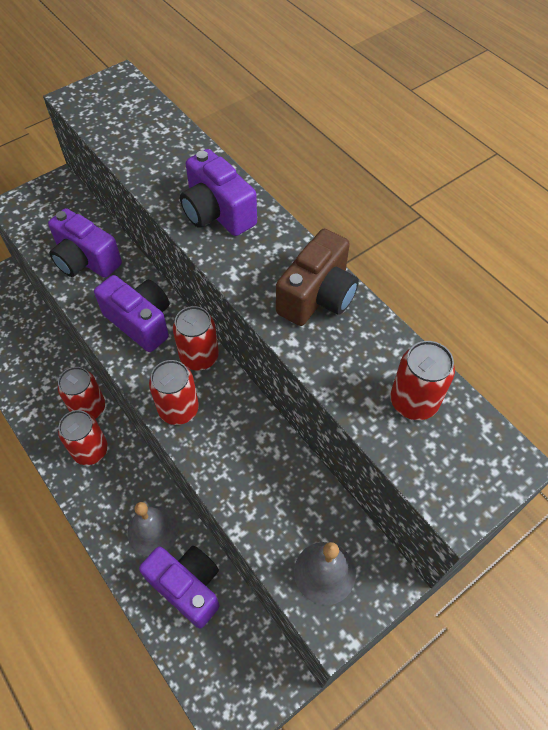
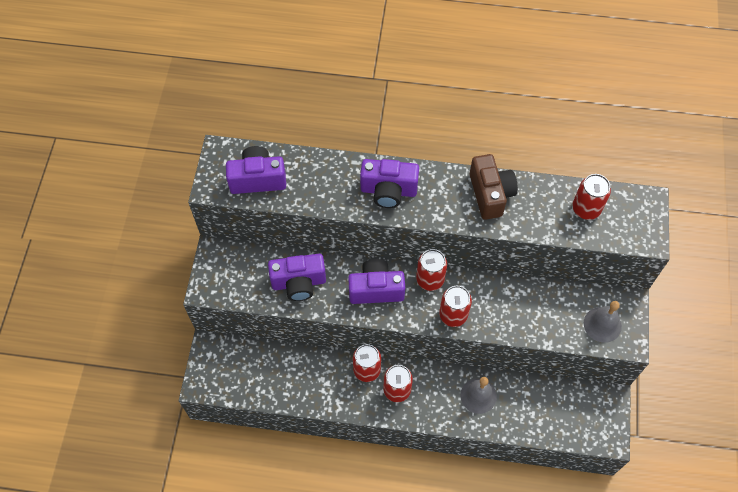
camera: 45 degrees left, 5 degrees up
purple camera [139,546,219,628] -> purple camera moved to [226,146,286,194]

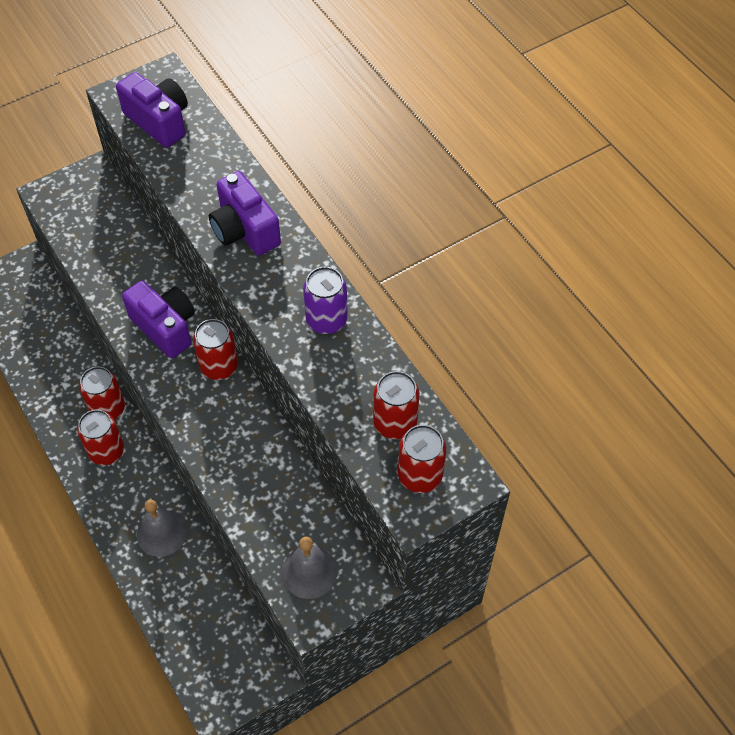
camera: 50 degrees right, 5 degrees down
purple camera [268,254,326,301] -> none
red can [439,286,472,327] -> red can moved to [398,425,446,493]
brown camera [470,154,518,220] -> purple can [303,267,348,334]

